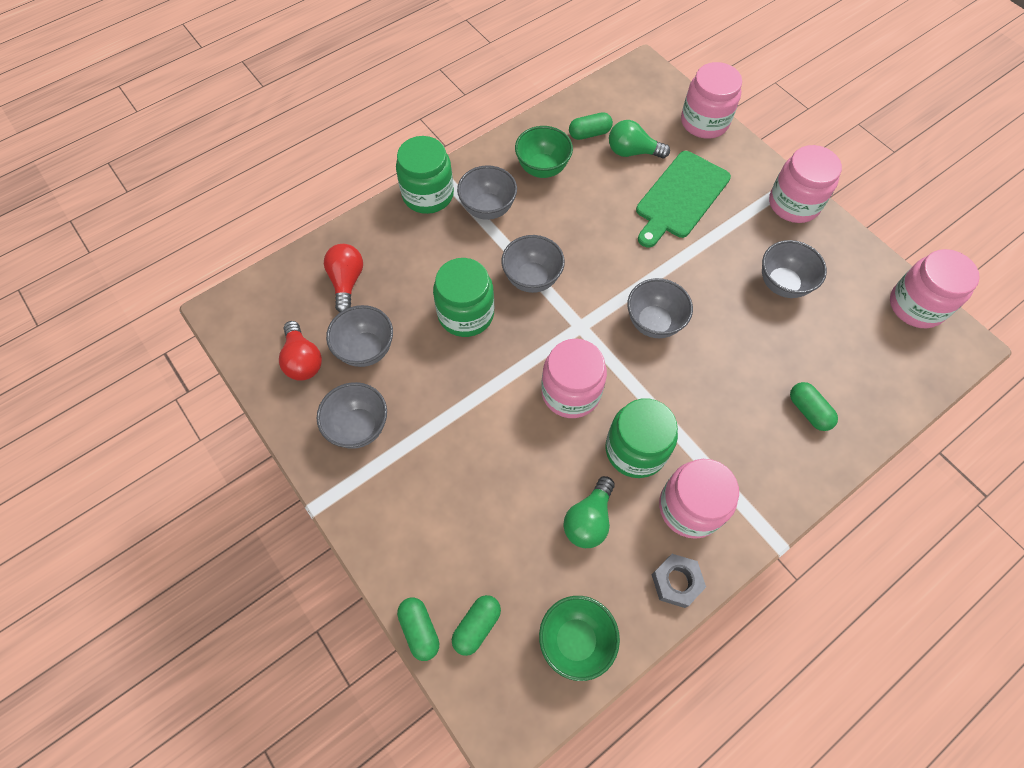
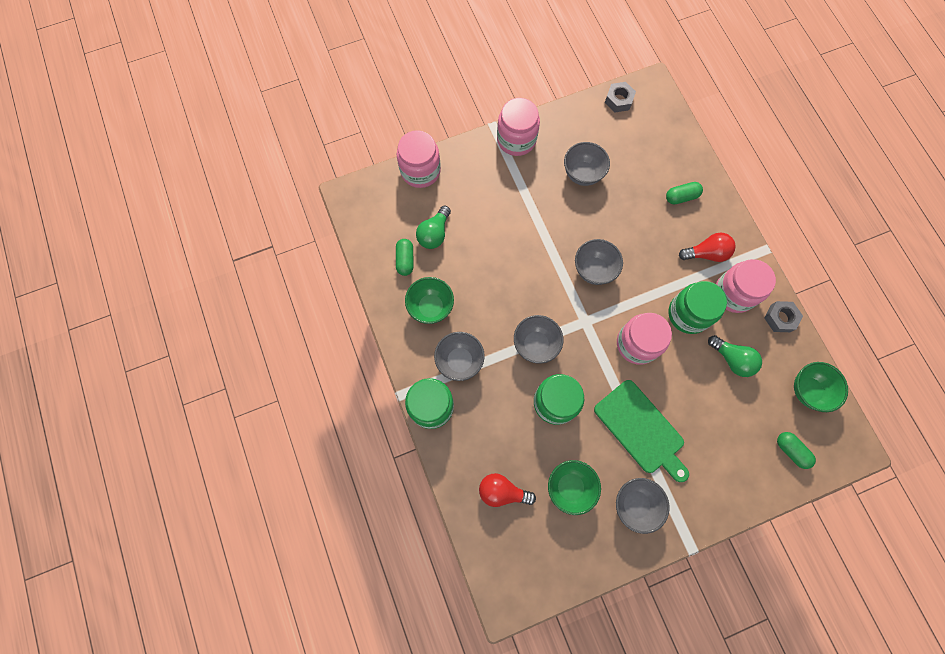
camera: 75 degrees left, 10 degrees up
red light bulb [279,321,322,381] -> red light bulb moved to [679,233,736,262]
grey bowl [326,305,393,367] -> green bowl [548,460,601,515]
green capsule [397,598,439,661] -> none
green cutting board [636,151,731,248] -> green cutting board moved to [594,380,689,482]
pink jar [890,249,980,328] -> grey nut [605,82,636,113]

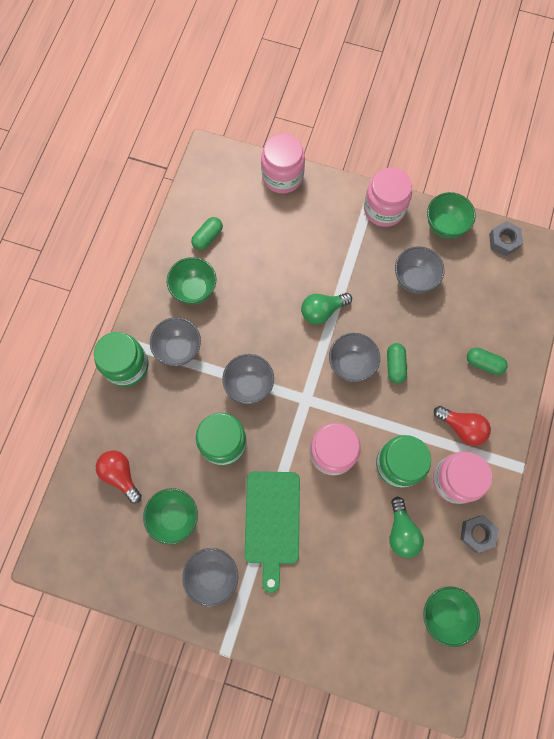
camera: 40 degrees right, 0 degrees up
green light bulb [416,206,451,249] -> green light bulb moved to [301,293,352,324]
green capsule [777,432,816,469] -> green capsule moved to [387,343,407,384]
none -> green bowl [427,192,476,238]

